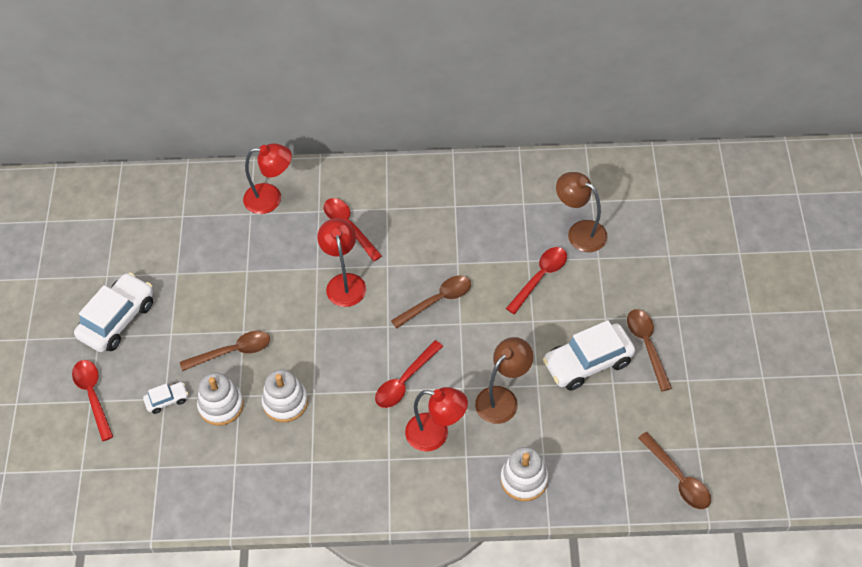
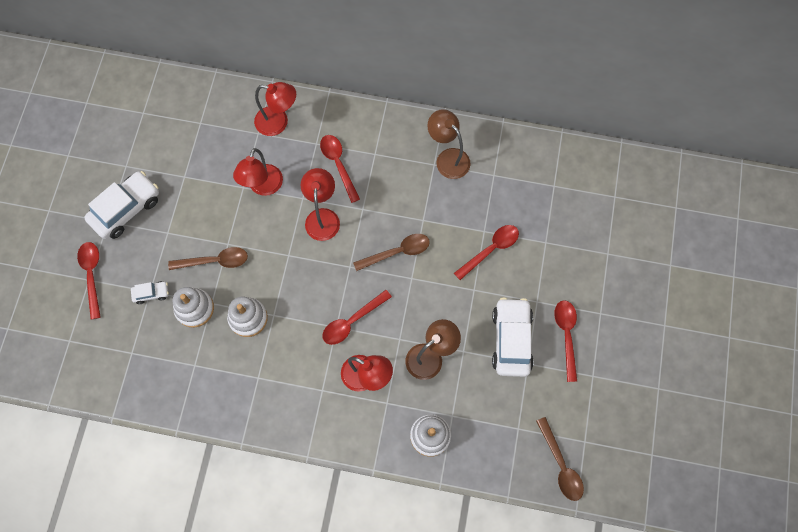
camera: 10 degrees right, 15 degrees up
white car [543,320,635,390] -> white car turned 105 degrees clockwise [492,298,534,377]
brown lamp [556,172,608,252] -> brown lamp moved to [427,109,471,179]
brown spoon [627,309,672,391] -> red spoon [554,300,577,382]
none -> red lamp [233,148,283,196]

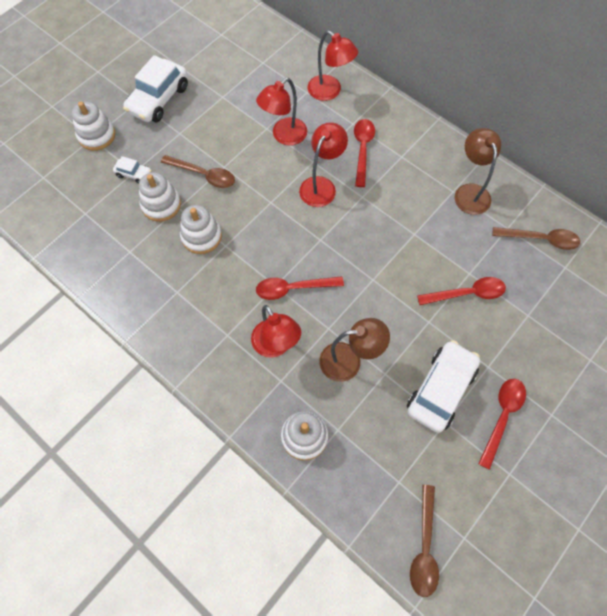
camera: 30 degrees right, 5 degrees down
red spoon [77,242,101,319] -> white stacking toy [72,102,115,151]
white car [84,171,159,239] -> white car turned 135 degrees clockwise [123,55,188,122]
brown spoon [353,234,430,271] -> brown spoon moved to [492,227,580,250]

